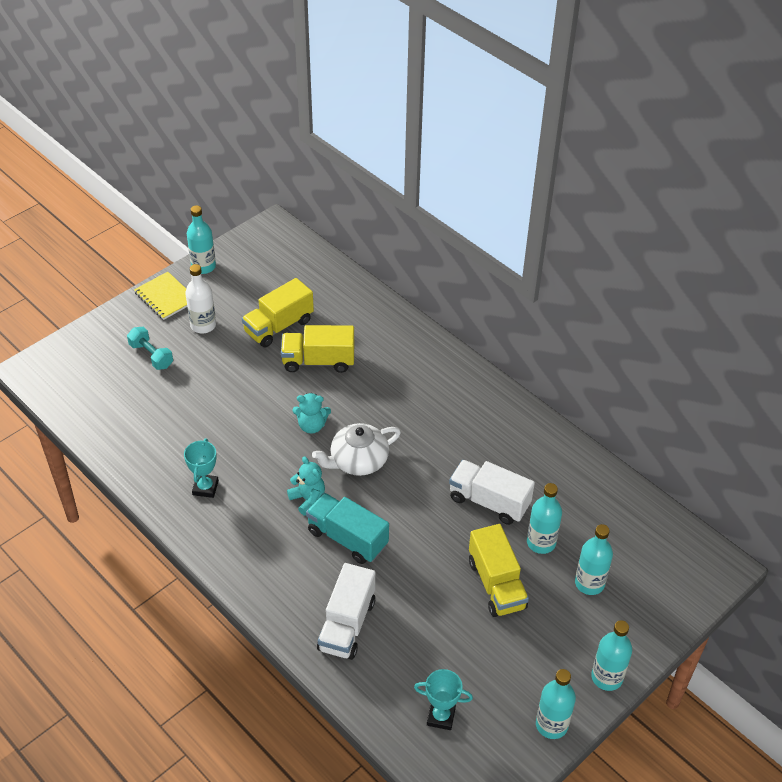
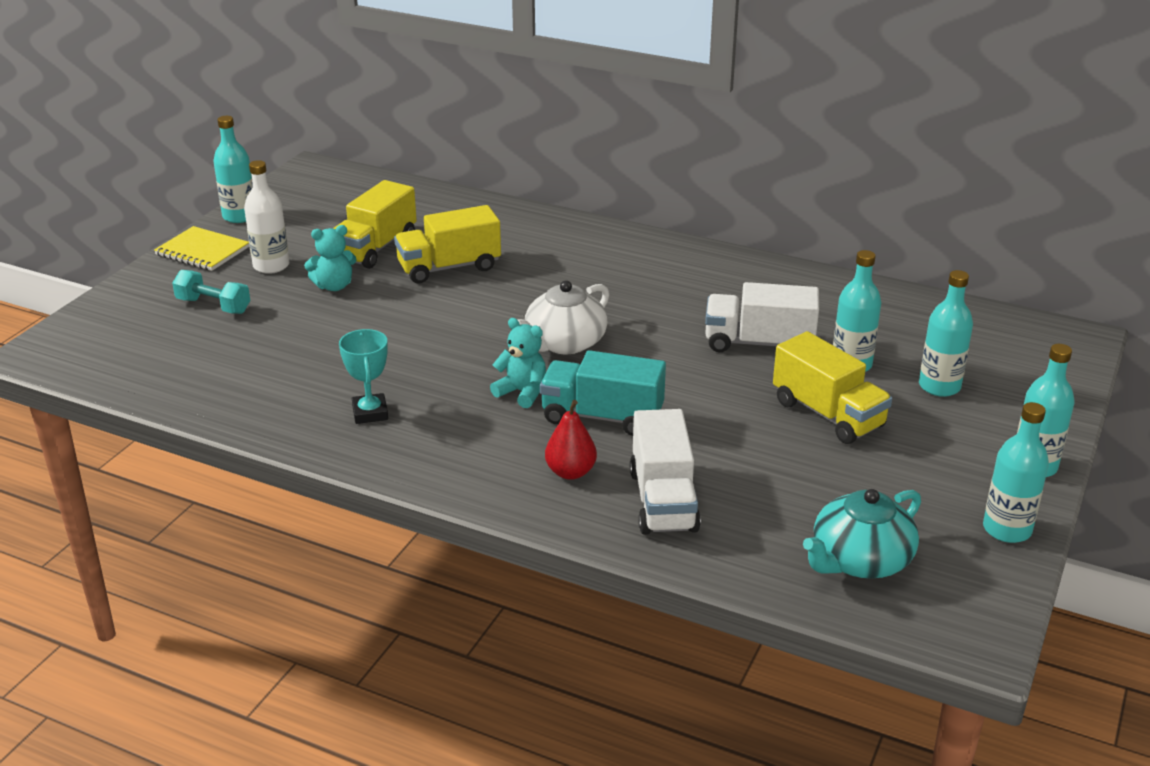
camera: 20 degrees left, 15 degrees down
turquoise teddy bear [292,393,331,434] -> turquoise teddy bear moved to [304,225,357,291]
turquoise trophy [414,669,473,730] -> turquoise teapot [803,489,921,579]
none -> red pear [545,400,597,480]

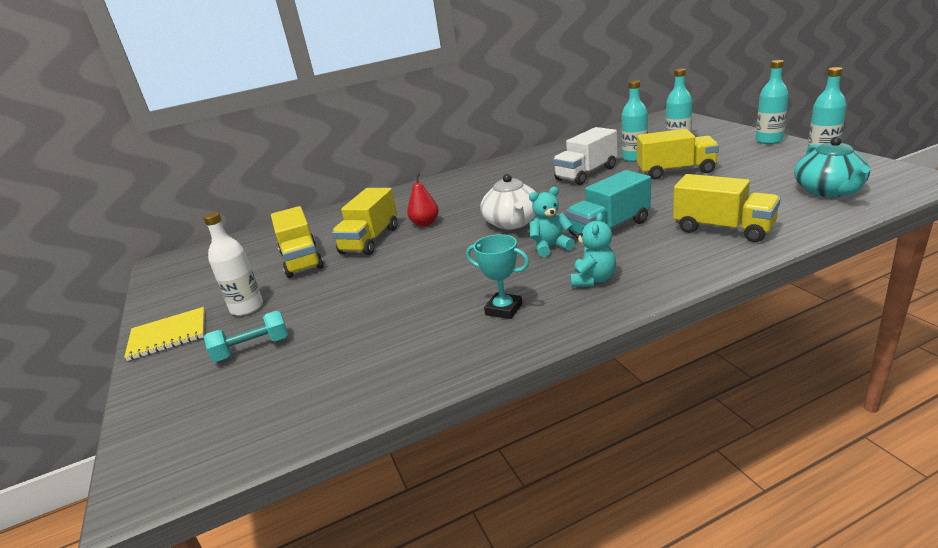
camera: 45 degrees left, 5 degrees down
turquoise bottle [213,116,252,223] -> none
turquoise teddy bear [304,225,357,291] -> turquoise teddy bear moved to [571,213,616,287]
red pear [545,400,597,480] -> red pear moved to [407,173,439,227]
white truck [630,409,701,535] -> yellow truck [673,174,781,242]

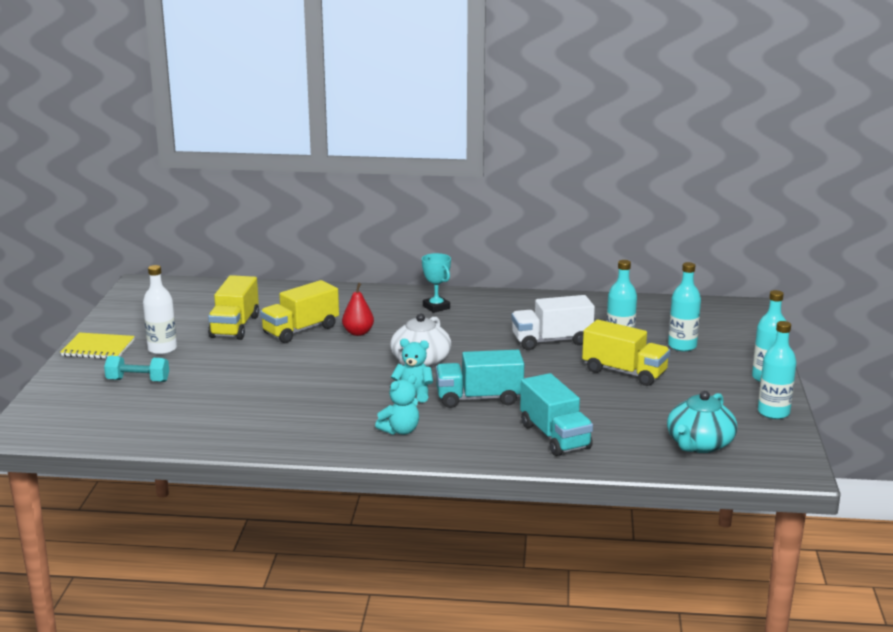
camera: 25 degrees right, 5 degrees down
turquoise trophy [466,234,530,319] -> turquoise trophy moved to [422,253,451,313]
yellow truck [673,174,781,242] -> turquoise truck [520,373,593,456]

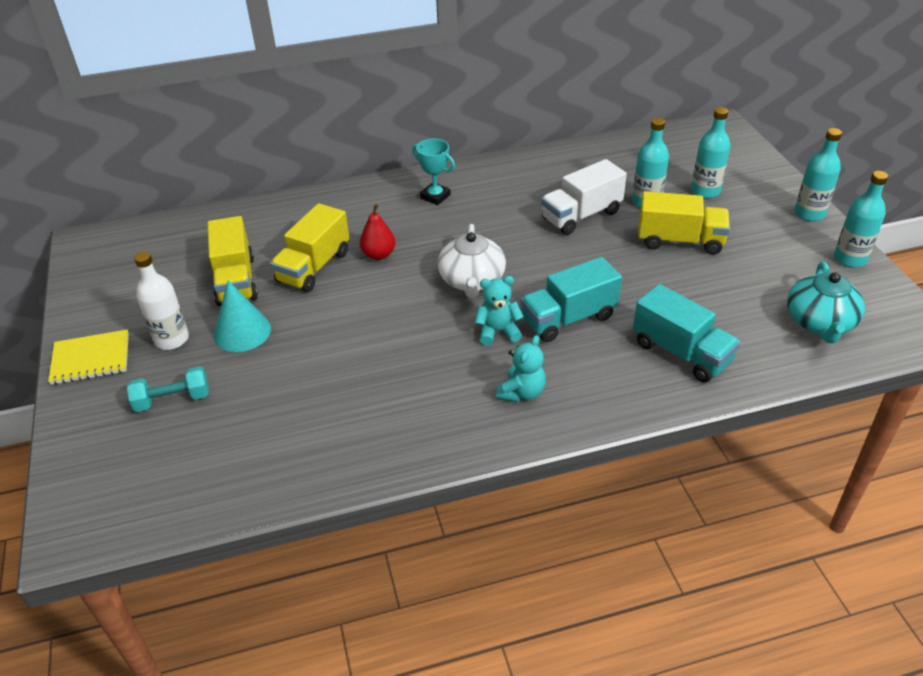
camera: 20 degrees left, 20 degrees up
none -> turquoise cone [214,280,271,352]

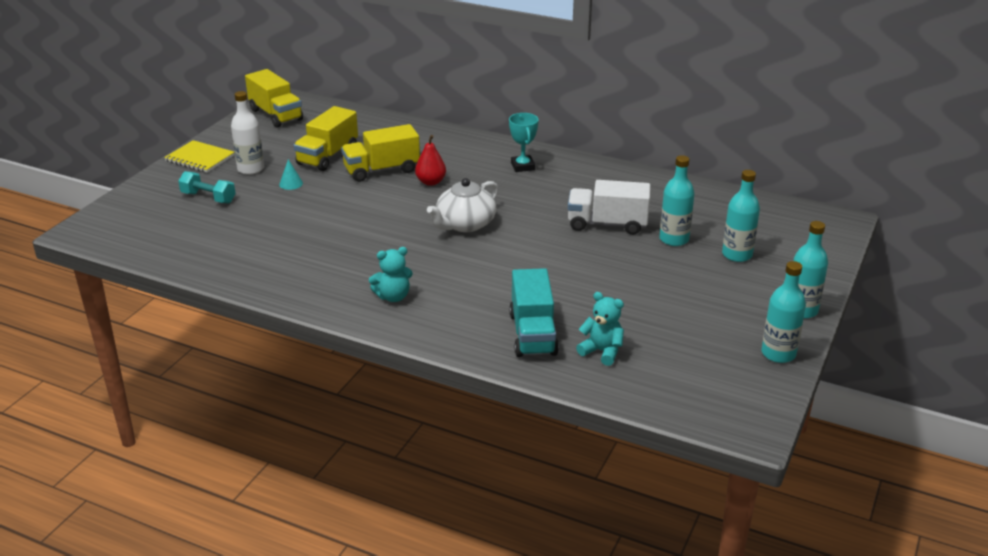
camera: 40 degrees right, 10 degrees down
turquoise cone [214,280,271,352] -> turquoise cone [279,159,303,190], size x0.52
turquoise teddy bear [475,276,524,346] -> turquoise teddy bear moved to [576,292,624,366]
turquoise truck [521,257,622,342] -> none
yellow truck [638,191,730,255] -> yellow truck moved to [245,69,303,128]
turquoise teapot [787,262,865,343] -> none

